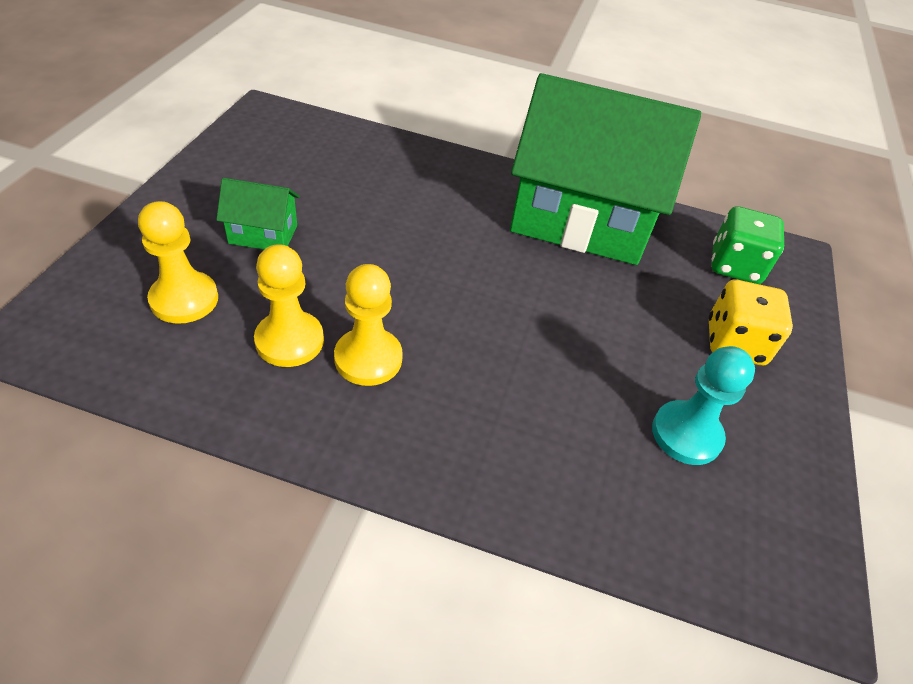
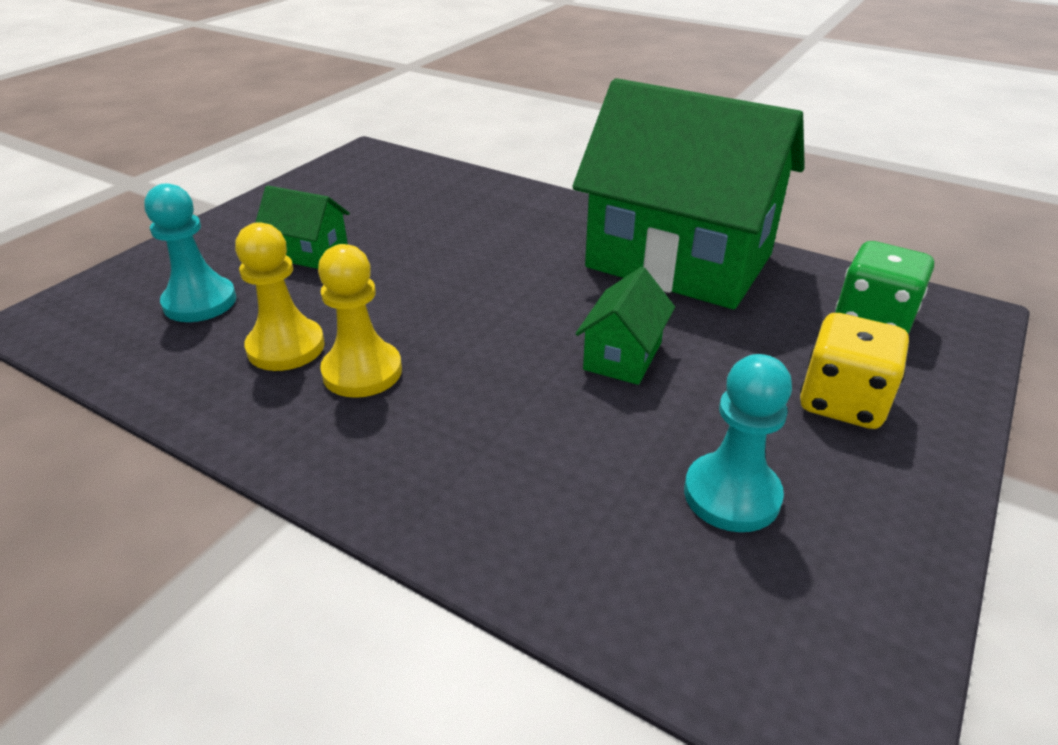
camera: 20 degrees right, 10 degrees down
yellow pawn [138,201,218,324] -> turquoise pawn [144,183,236,322]
none -> green house [575,267,675,385]

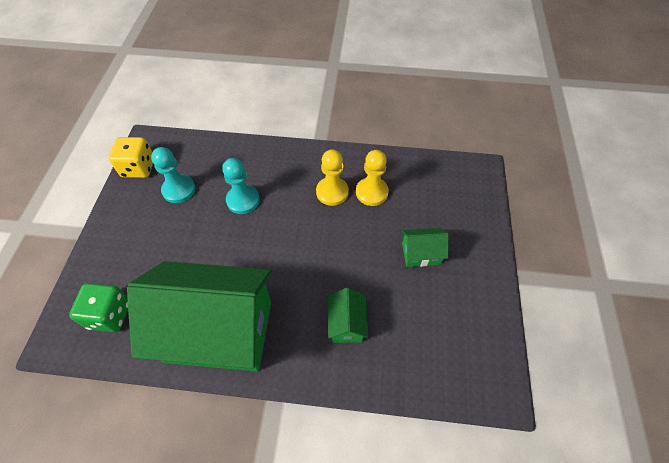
camera: 155 degrees right, 20 degrees up
turquoise pawn [144,183,236,322] -> turquoise pawn moved to [222,158,260,214]
green house [575,267,675,385] -> green house moved to [328,288,368,343]
yellow dice [800,313,909,429] -> yellow dice moved to [109,137,153,178]

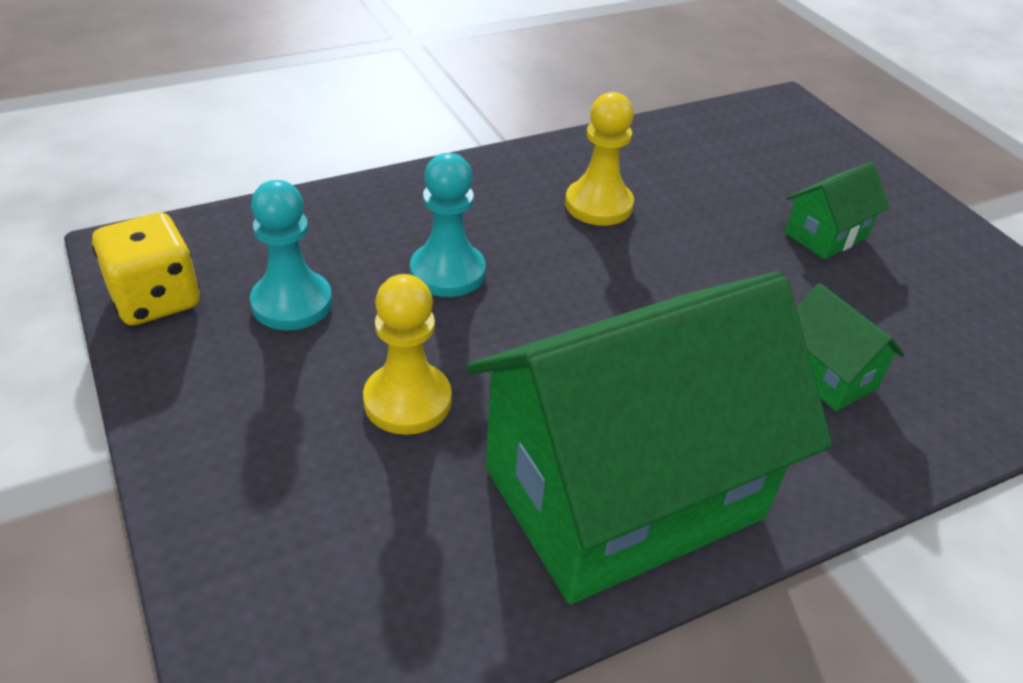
camera: 35 degrees left, 15 degrees down
green dice [69,283,128,332] -> none
yellow pawn [356,150,389,206] -> yellow pawn moved to [363,274,452,435]

